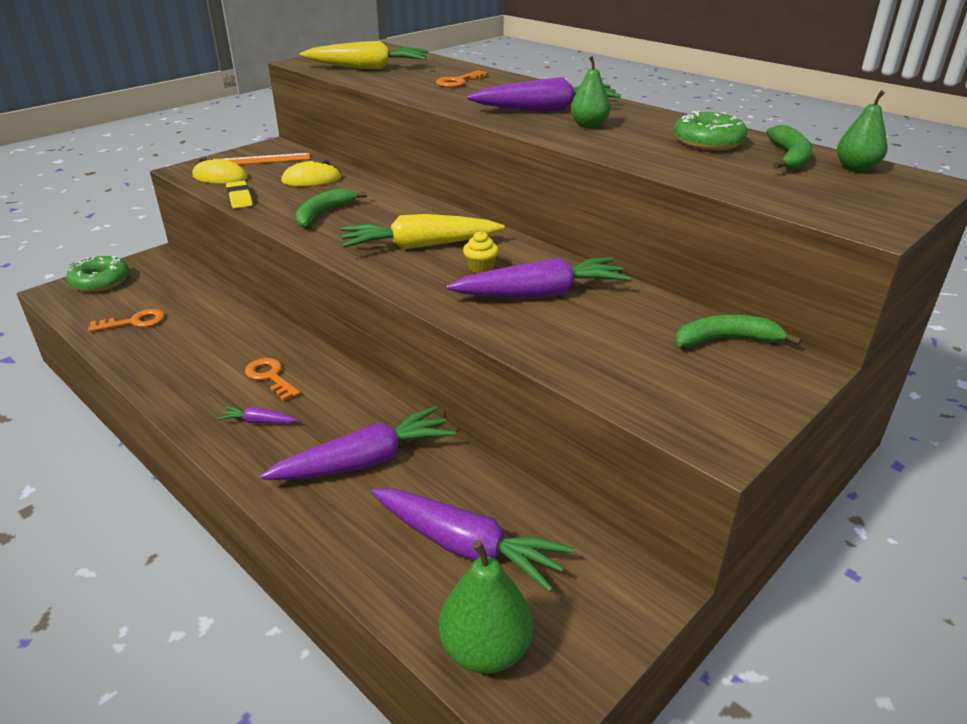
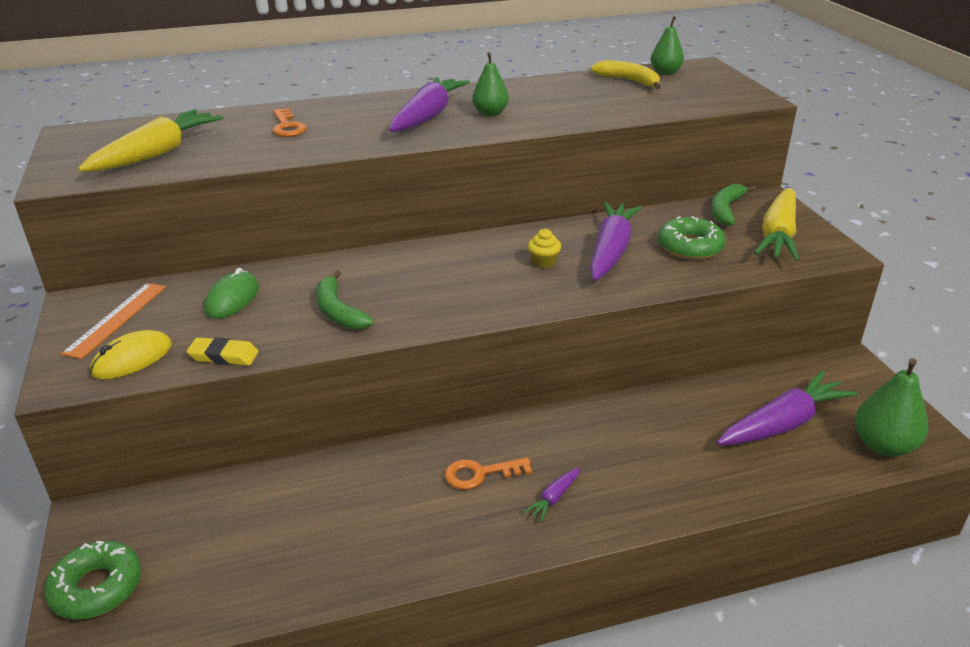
camera: 60 degrees left, 0 degrees up
orange key [88,309,165,332] -> none
purple carrot [260,406,456,480] -> none
yellow mouse [281,160,341,186] -> green mouse [204,268,259,319]
yellow carrot [341,214,505,250] -> yellow carrot moved to [754,188,799,261]
green donut [673,111,748,151] -> green donut moved to [658,216,726,260]
green banana [766,125,812,170] -> yellow banana [590,60,661,89]

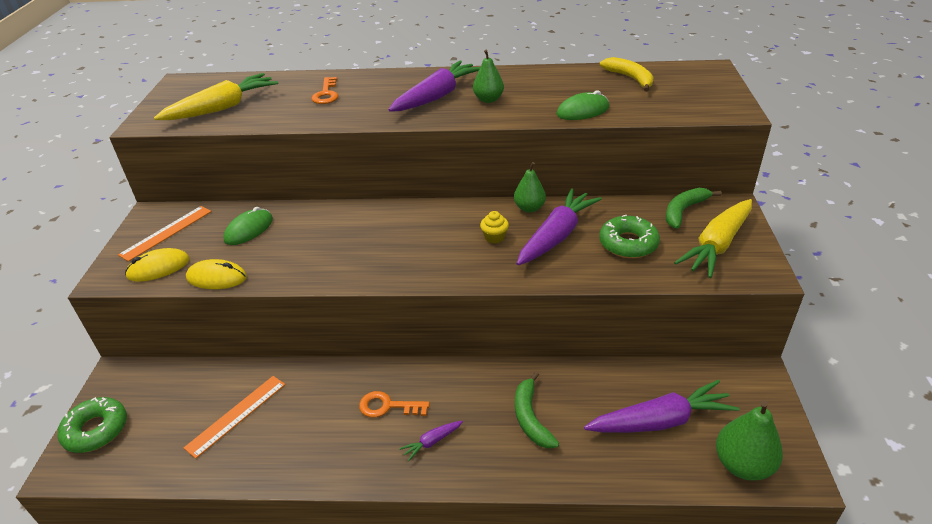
camera: 20 degrees right, 5 degrees up
yellow eraser [186,337,259,366] -> yellow mouse [186,259,247,289]
green banana [316,270,374,330] -> green banana moved to [515,372,559,449]
green pear [651,16,684,75] -> green pear moved to [514,162,546,212]
none -> orange ruler [184,376,285,459]
none -> green mouse [556,90,609,120]

